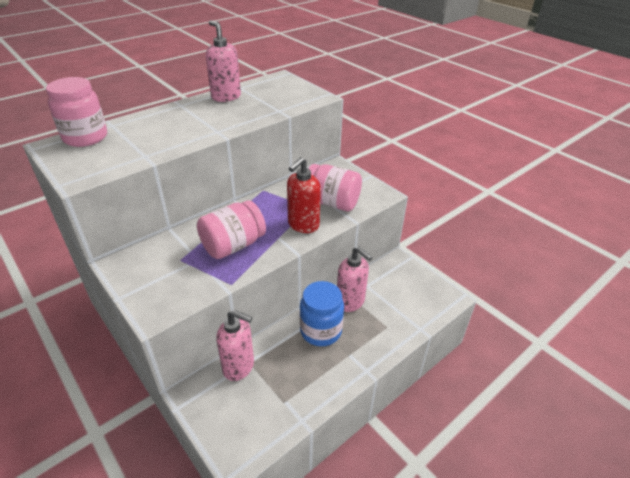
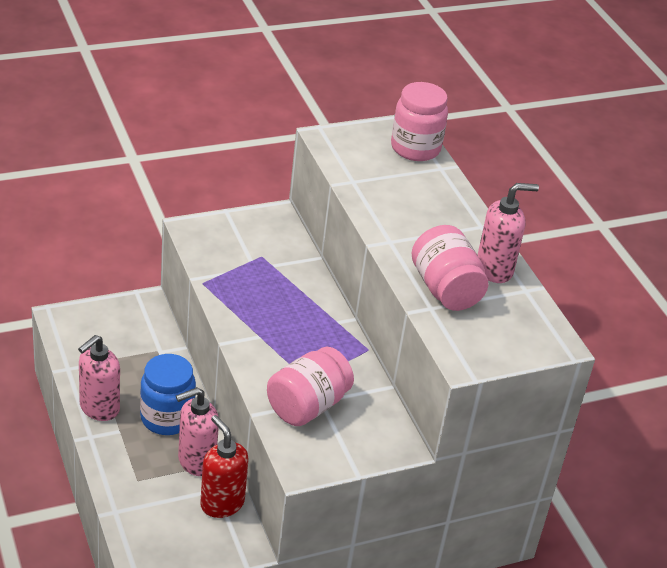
camera: 105 degrees right, 0 degrees up
pink jar [197,200,266,259] -> pink jar moved to [412,225,488,311]
pink soap dispenser [216,310,254,381] -> pink soap dispenser moved to [78,335,120,421]
red soap dispenser [287,157,321,233] -> red soap dispenser moved to [200,415,249,518]

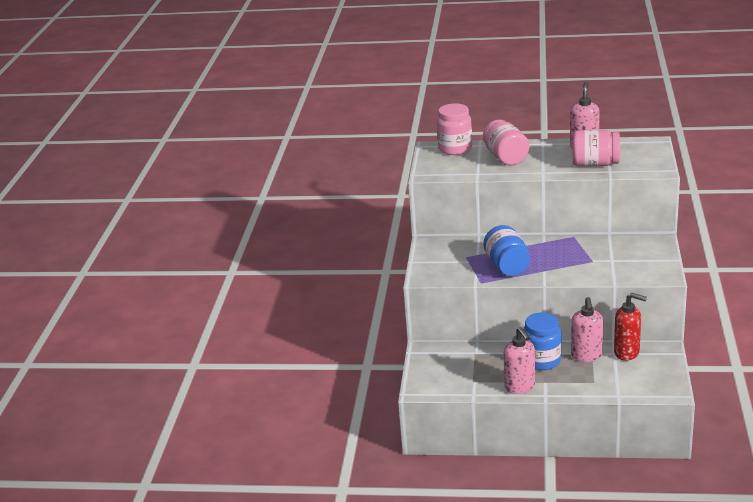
camera: 55 degrees left, 10 degrees down
red soap dispenser [200,415,249,518] -> red soap dispenser turned 150 degrees counterclockwise [614,293,647,361]
pink jar [267,347,354,426] -> pink jar moved to [483,120,529,165]
none -> blue jar [483,225,530,276]

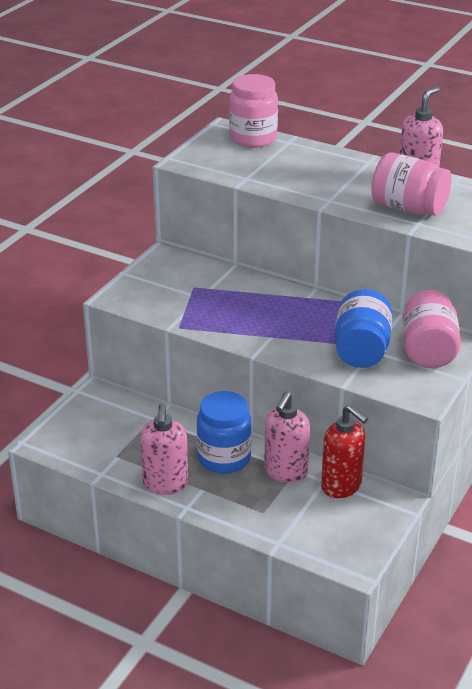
camera: 20 degrees right, 5 degrees up
pink jar [483,120,529,165] -> pink jar moved to [402,290,461,368]
blue jar [483,225,530,276] -> blue jar moved to [334,289,392,368]

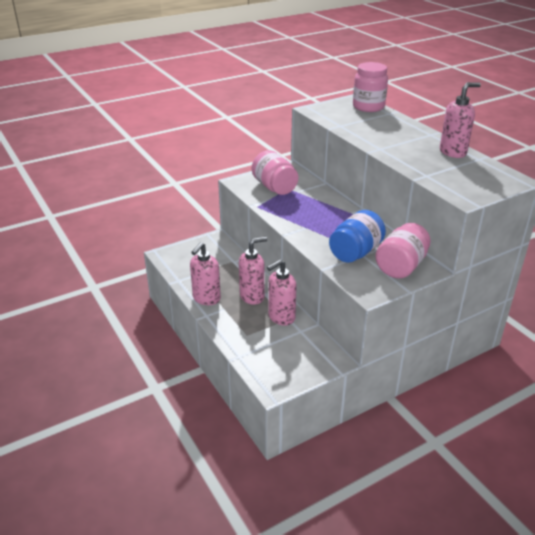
camera: 30 degrees right, 0 degrees up
blue jar [197,391,252,474] -> pink soap dispenser [239,237,267,305]
red soap dispenser [321,405,369,498] -> none
pink jar [371,152,452,216] -> pink jar moved to [252,150,298,195]

